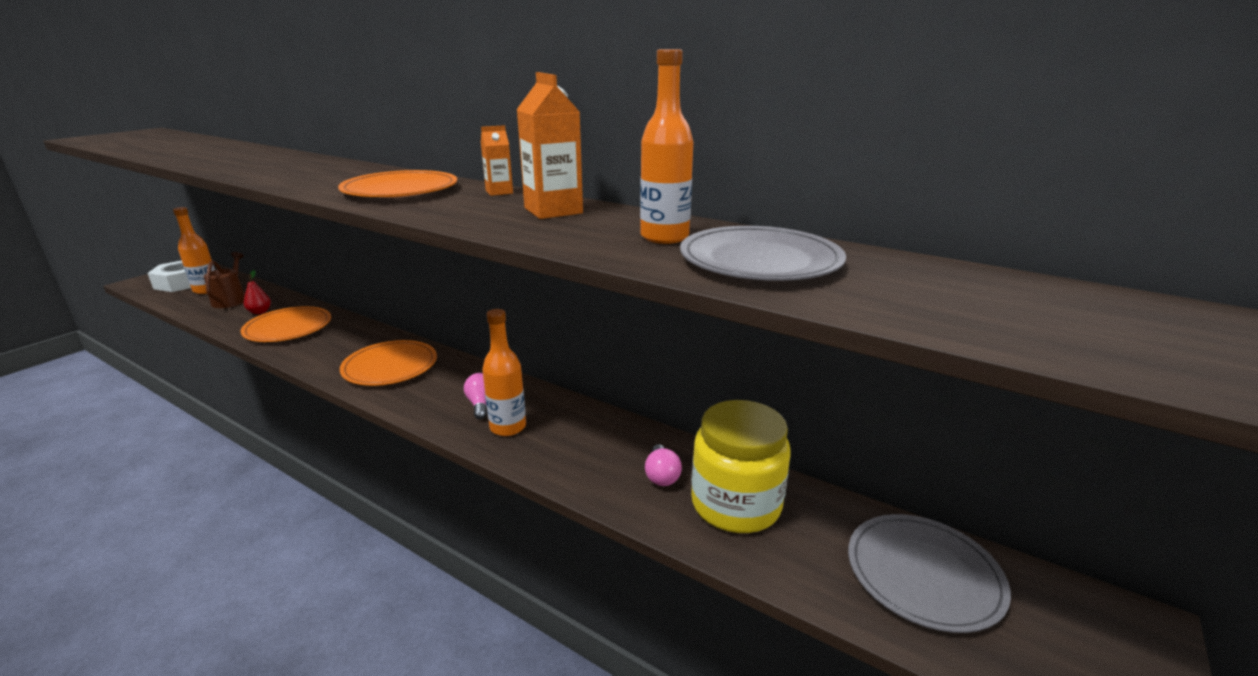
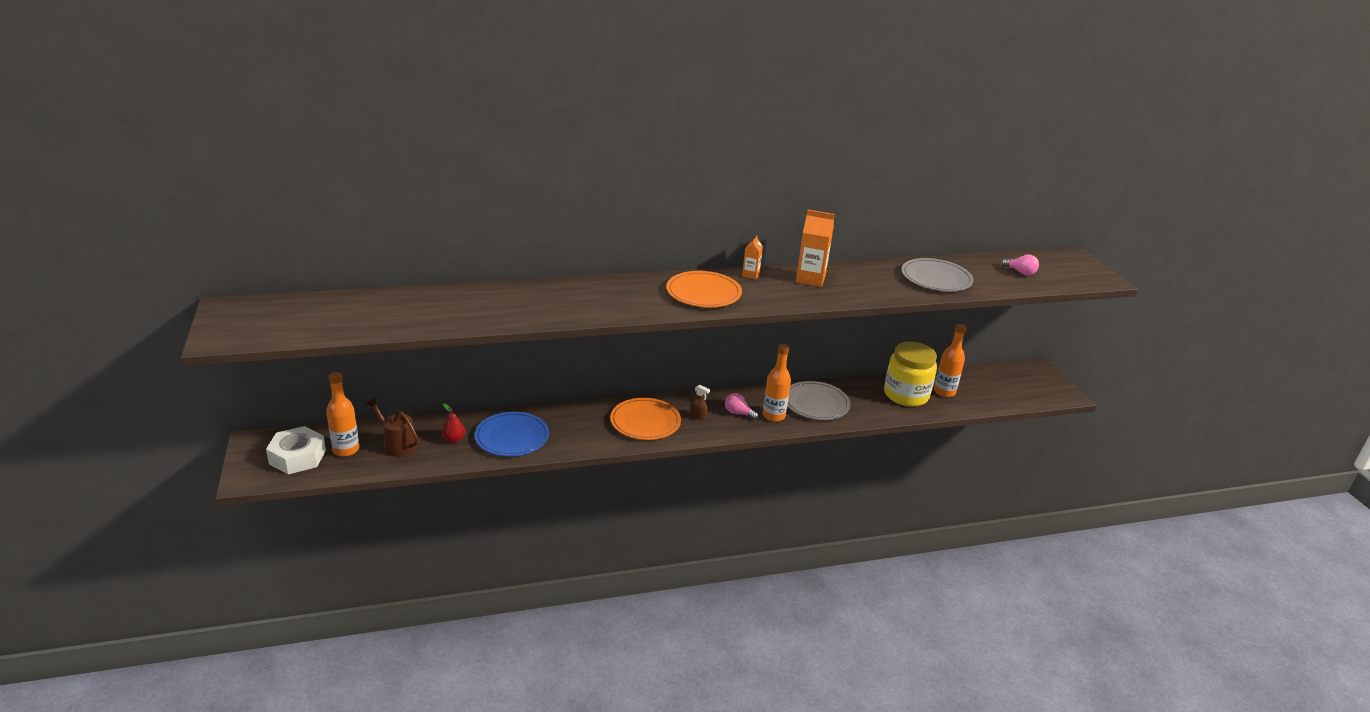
camera: 50 degrees left, 5 degrees up
orange plate [240,306,331,342] -> blue plate [474,412,549,456]
orange bottle [640,49,693,244] -> orange bottle moved to [934,324,967,397]
pink light bulb [645,444,682,486] -> pink light bulb moved to [1001,254,1039,275]
grey plate [848,514,1011,633] -> grey plate moved to [787,381,851,420]
none -> brown spray bottle [690,385,710,420]

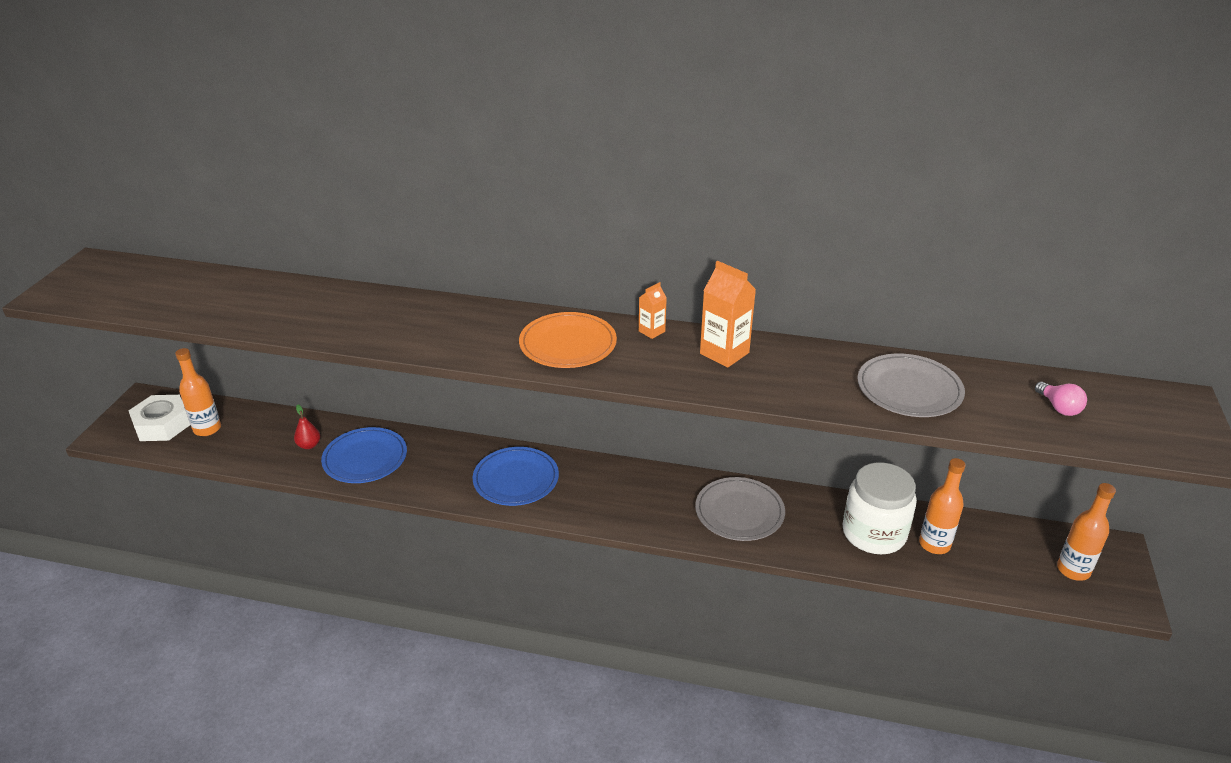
camera: 30 degrees right, 5 degrees up
brown watering can [366,398,419,457] -> none
orange plate [610,398,681,440] -> blue plate [472,447,559,506]
brown spray bottle [690,385,710,420] -> none
pink light bulb [725,393,758,420] -> none
orange bottle [763,344,791,422] -> orange bottle moved to [1057,483,1116,581]
yellow jar [884,342,937,406] -> white jar [842,462,917,554]

